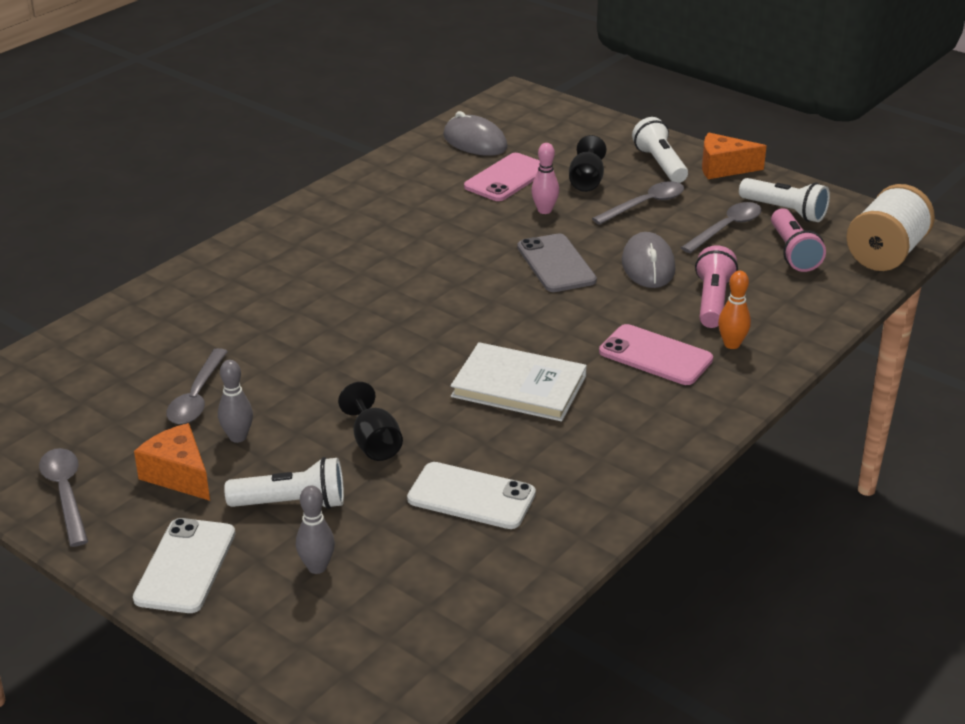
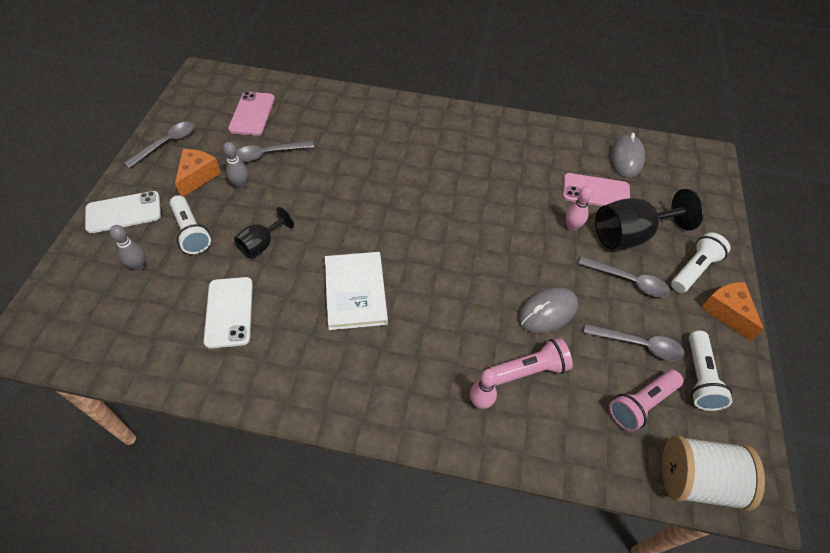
camera: 60 degrees right, 20 degrees up
grey phone [517,234,597,292] -> none
black goblet [569,135,607,192] -> black goblet [595,189,704,249], size x1.74
pink phone [599,324,713,385] -> pink phone moved to [228,91,275,136]
orange bowling pin [718,271,751,349] -> pink bowling pin [470,369,497,409]

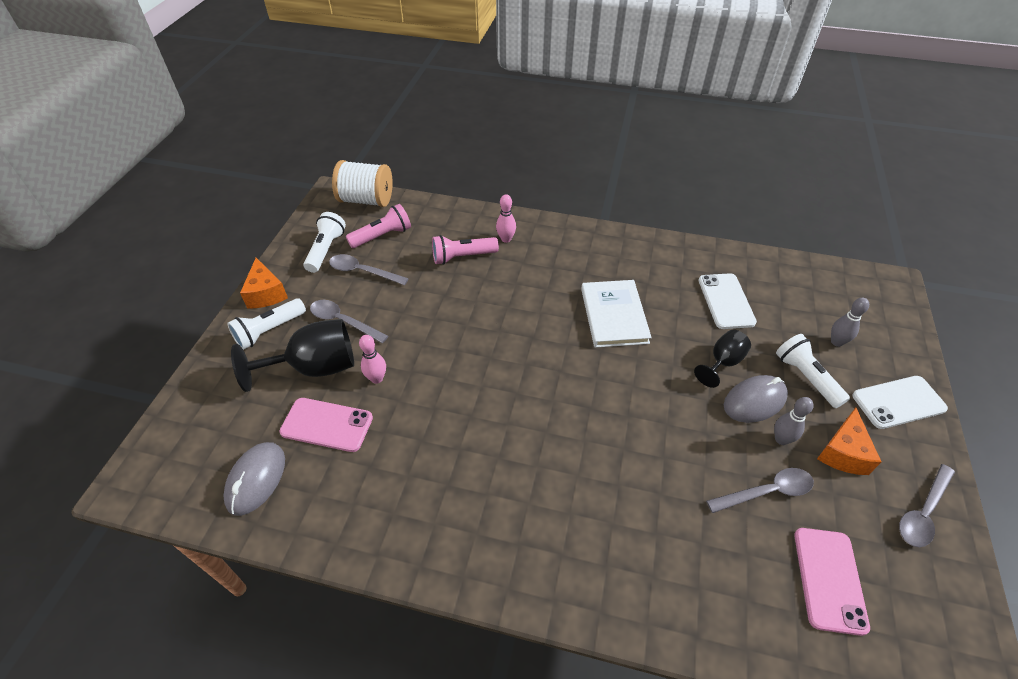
camera: 175 degrees left, 5 degrees down
grey mouse [518,287,578,333] -> grey mouse moved to [724,375,788,423]

